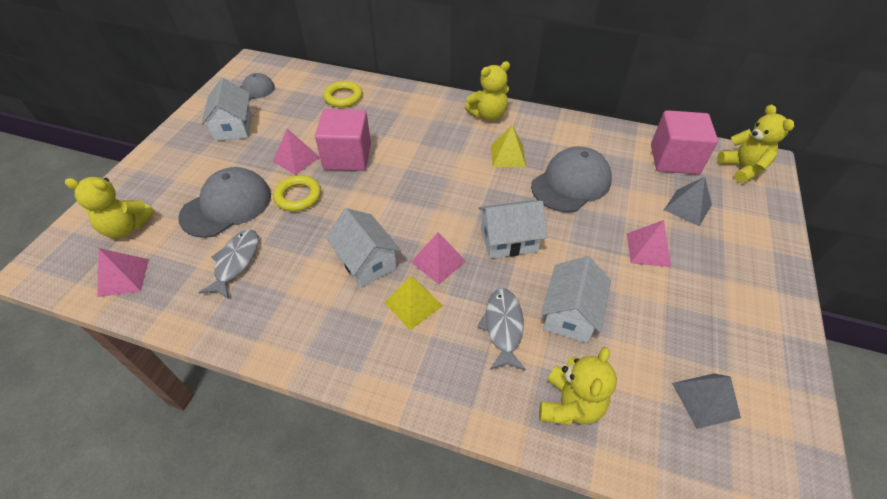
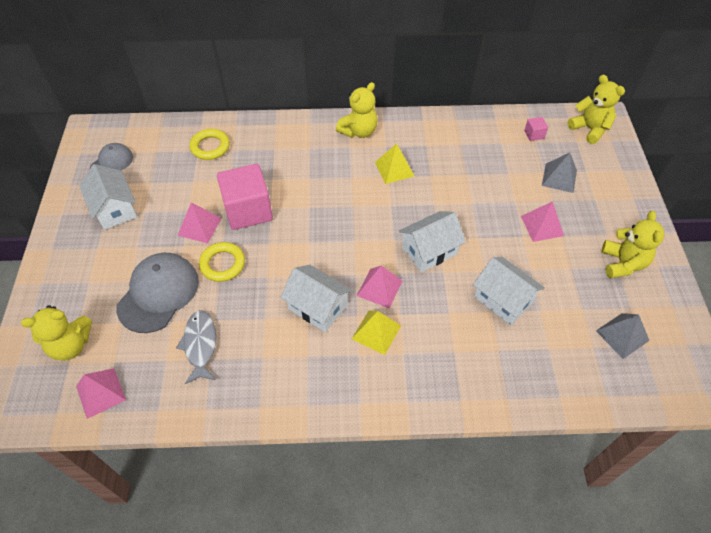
camera: 20 degrees left, 5 degrees up
grey fish [477,288,526,370] -> none
grey cap [531,146,612,212] -> none
yellow teddy bear [539,347,617,425] -> yellow teddy bear moved to [601,211,664,279]
white house [541,256,611,343] -> white house turned 45 degrees counterclockwise [473,257,545,325]
pink cube [651,110,718,174] -> pink cube [524,117,548,141], size x0.42

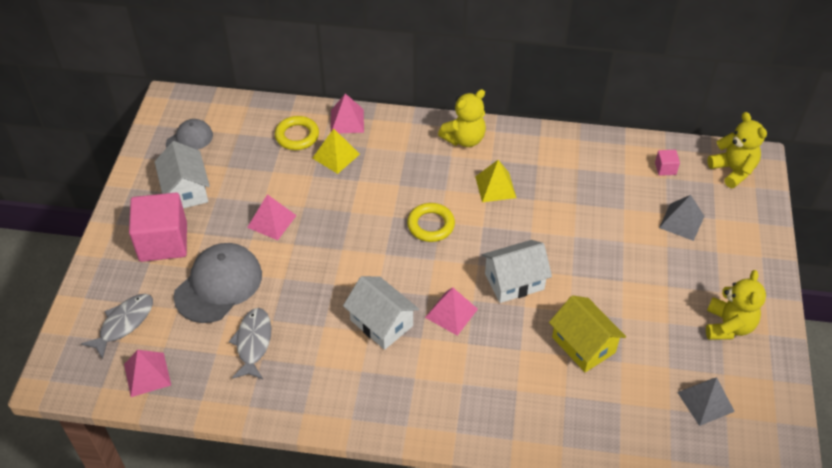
camera: 10 degrees right, 5 degrees down
yellow teddy bear [21,305,92,361] -> grey fish [81,294,153,359]
yellow ring [199,242,245,282] -> yellow ring moved to [407,203,455,242]
pink cube [217,164,273,230] -> pink cube moved to [129,193,187,262]
yellow pyramid [352,310,401,355] -> yellow pyramid moved to [312,129,360,174]
white house [473,257,545,325] -> yellow house [549,295,626,372]
pink pyramid [521,201,564,242] -> pink pyramid moved to [331,93,364,133]

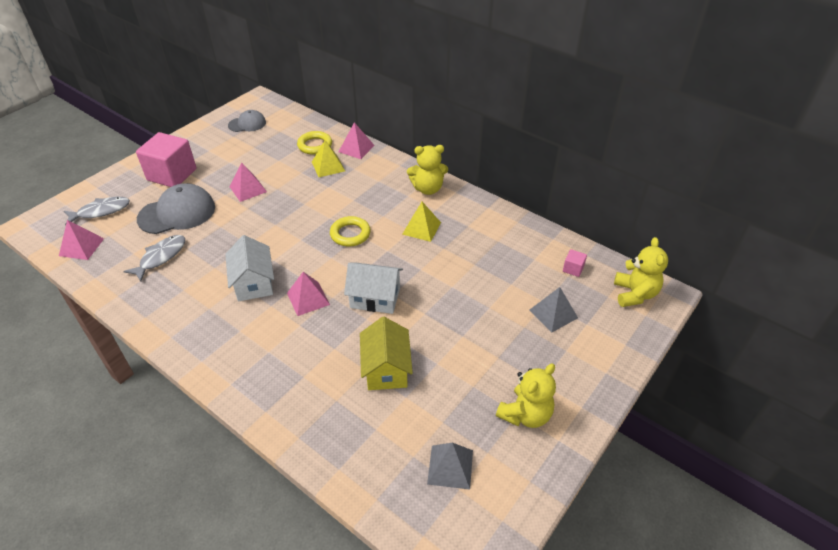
camera: 30 degrees right, 5 degrees down
white house [155,141,210,208] -> none

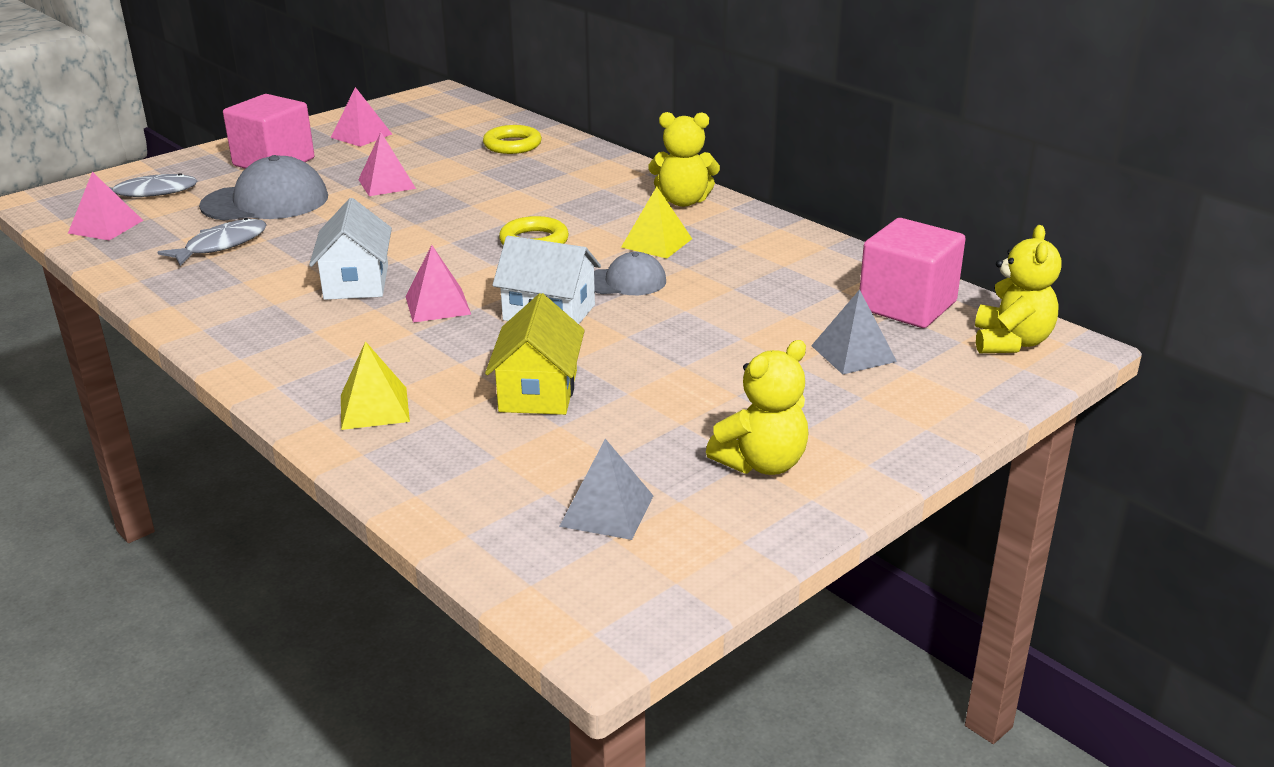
camera: 10 degrees right, 15 degrees down
grey cap [228,110,266,132] -> grey cap moved to [594,252,666,295]
yellow pyramid [312,140,345,177] -> yellow pyramid moved to [341,341,410,430]
pink pyramid [339,122,375,159] -> pink pyramid moved to [331,87,392,147]
pink cube [563,249,587,277] -> pink cube [860,218,966,328], size x2.41

